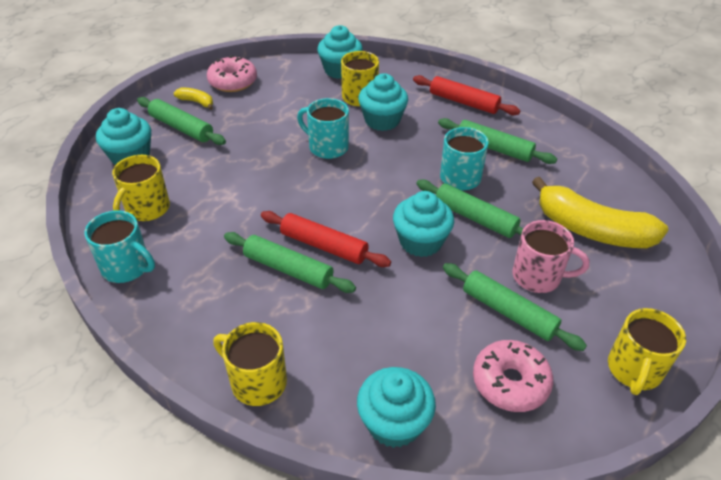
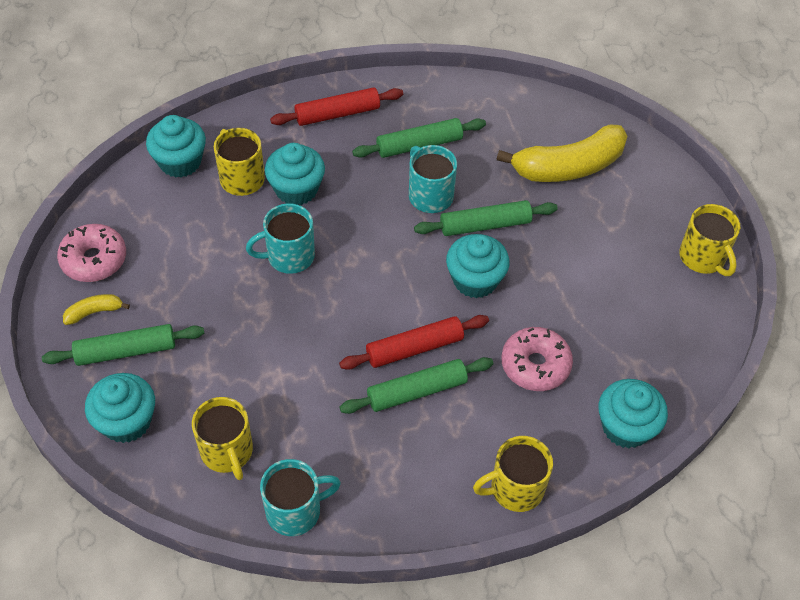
camera: 50 degrees left, 10 degrees up
green rolling pin [443,263,587,351] -> none
pink donut [473,340,553,412] -> pink donut moved to [501,327,573,391]
pink mug [513,220,589,293] -> none

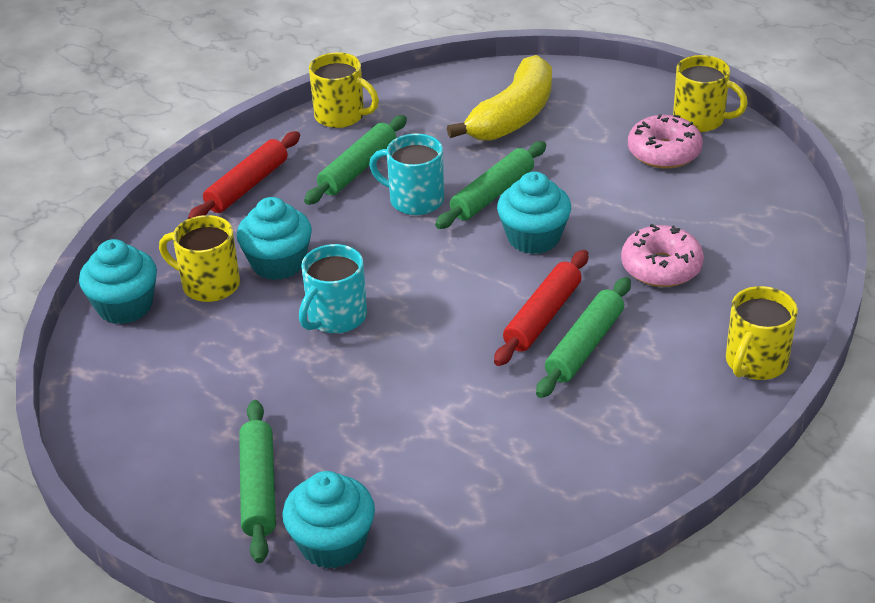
camera: 35 degrees left, 15 degrees down
green rolling pin [42,324,204,366] -> green rolling pin turned 45 degrees counterclockwise [239,400,276,563]
pink donut [57,224,126,282] -> pink donut moved to [628,114,703,169]
yellow banana [63,294,130,325] -> none
yellow mug [192,397,253,480] -> yellow mug moved to [309,52,379,128]
turquoise mug [260,459,341,536] -> none
turquoise cupcake [598,379,668,448] -> none

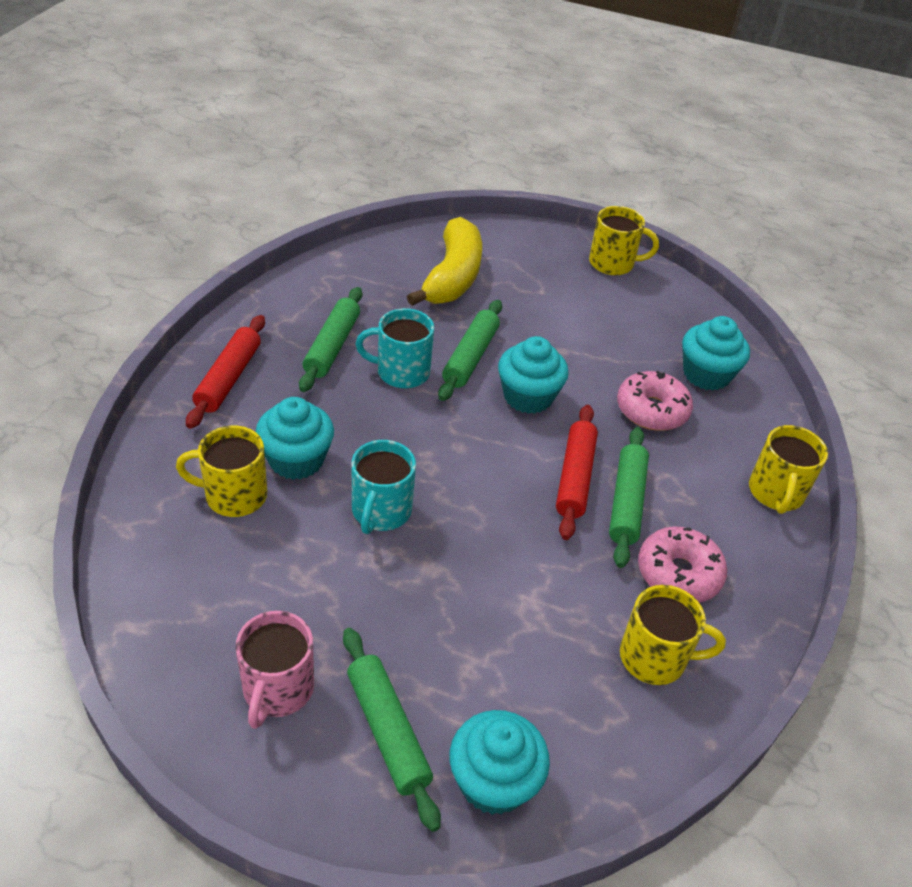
camera: 25 degrees left, 5 degrees up
turquoise cupcake [79,239,157,324] -> turquoise cupcake moved to [682,316,750,391]
yellow mug [309,52,379,128] -> yellow mug moved to [620,585,726,685]
pink donut [628,114,703,169] -> pink donut moved to [638,526,727,603]
none -> pink mug [236,611,314,729]

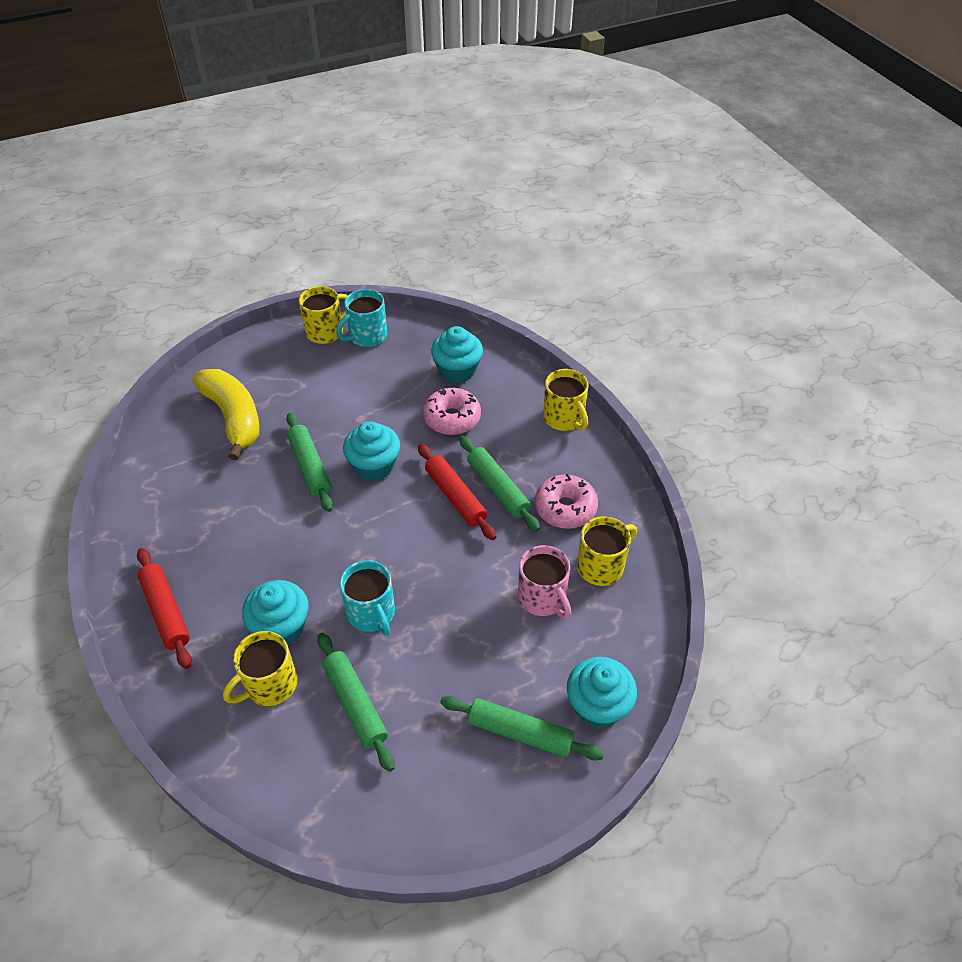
camera: 40 degrees left, 5 degrees up
pink mug [236,611,314,729] -> pink mug moved to [518,545,571,619]
green rolling pin [299,287,362,392] -> green rolling pin moved to [317,633,395,772]
turquoise mug [356,308,434,388] -> turquoise mug moved to [337,289,387,347]

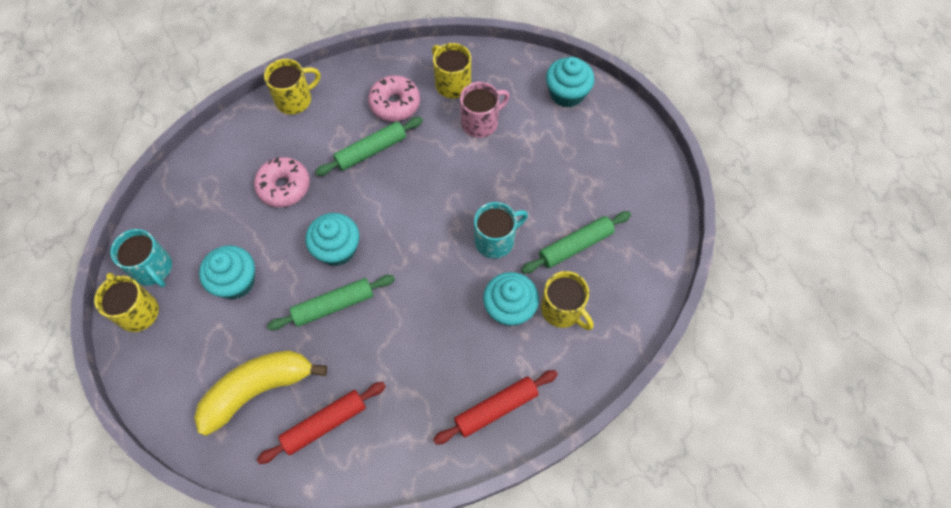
camera: 90 degrees left, 15 degrees up
red rolling pin [418,444,497,540] -> red rolling pin moved to [257,382,386,464]
turquoise cupcake [431,326,483,383] -> turquoise cupcake moved to [199,245,255,299]
green rolling pin [440,696,604,760] -> none

